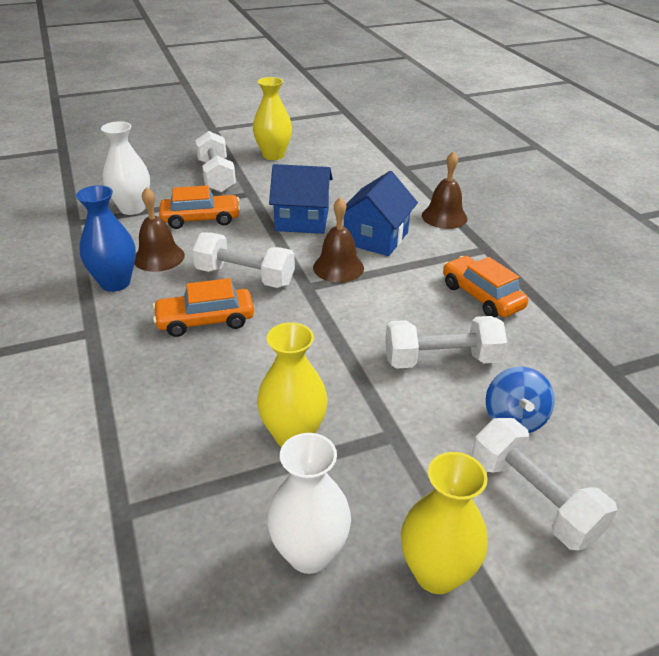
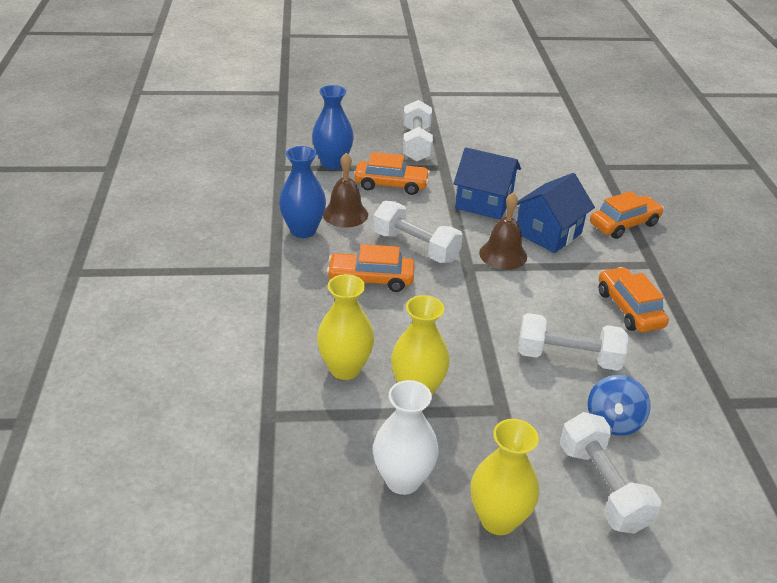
camera: 15 degrees right, 0 degrees up
white vase [101,121,150,215] -> blue vase [312,85,354,169]
yellow vase [253,77,292,160] -> yellow vase moved to [317,274,374,380]
brown bell [422,151,468,229] -> orange car [590,191,664,239]

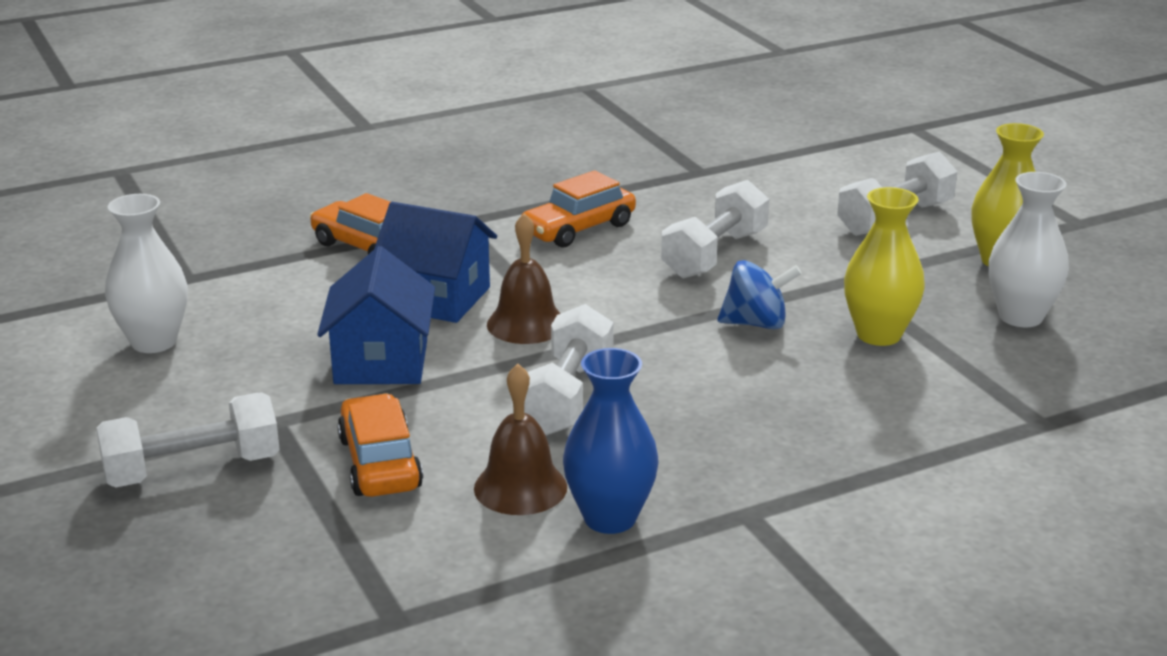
camera: 110 degrees left, 10 degrees down
blue vase [312,85,354,169] -> none
yellow vase [317,274,374,380] -> none
orange car [327,244,415,292] -> none
white dumbbell [518,313,628,371] -> white dumbbell turned 45 degrees clockwise [661,180,769,279]
blue spinning top [588,375,651,436] -> blue spinning top moved to [718,260,802,330]
none -> white vase [105,194,188,353]

